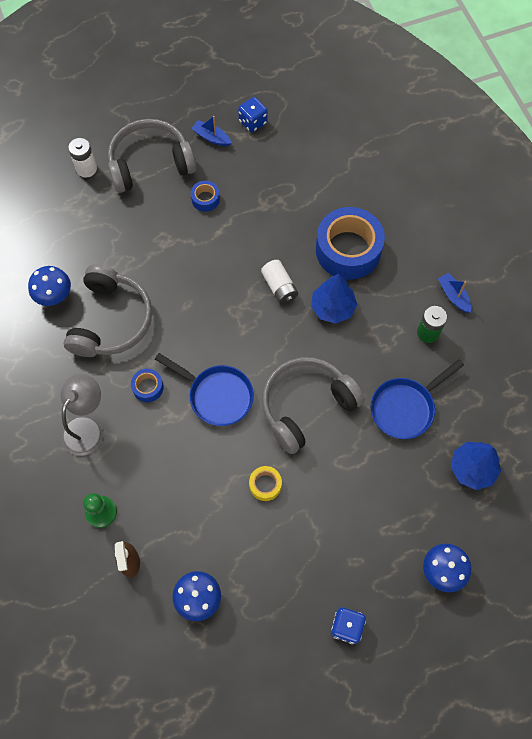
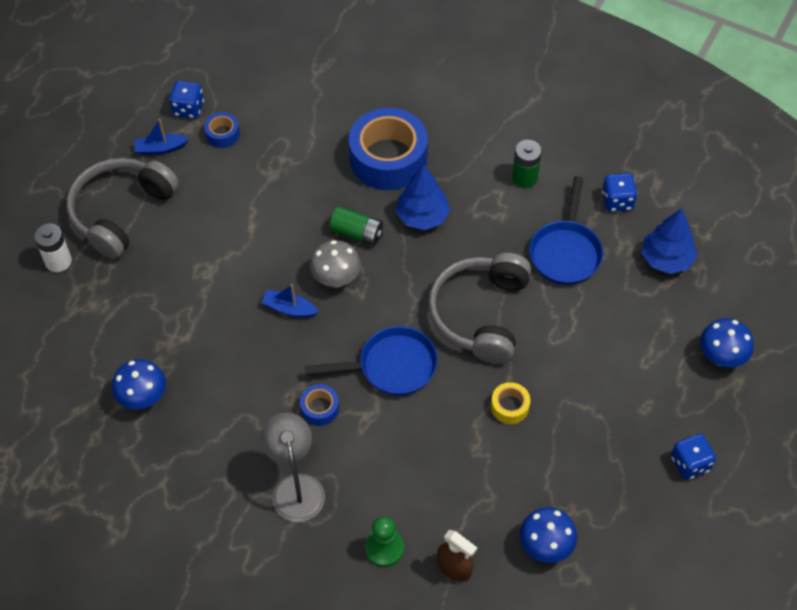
camera: 40 degrees left, 10 degrees down
grey headphones [63,264,152,357] -> none
blue tape [191,181,220,212] -> blue tape moved to [204,112,240,148]
white battery [261,260,298,304] -> green battery [329,206,383,246]
blue boat [438,273,471,313] -> blue boat moved to [261,284,319,317]
none -> grey mushroom [310,240,361,287]
none -> blue dice [602,173,637,212]

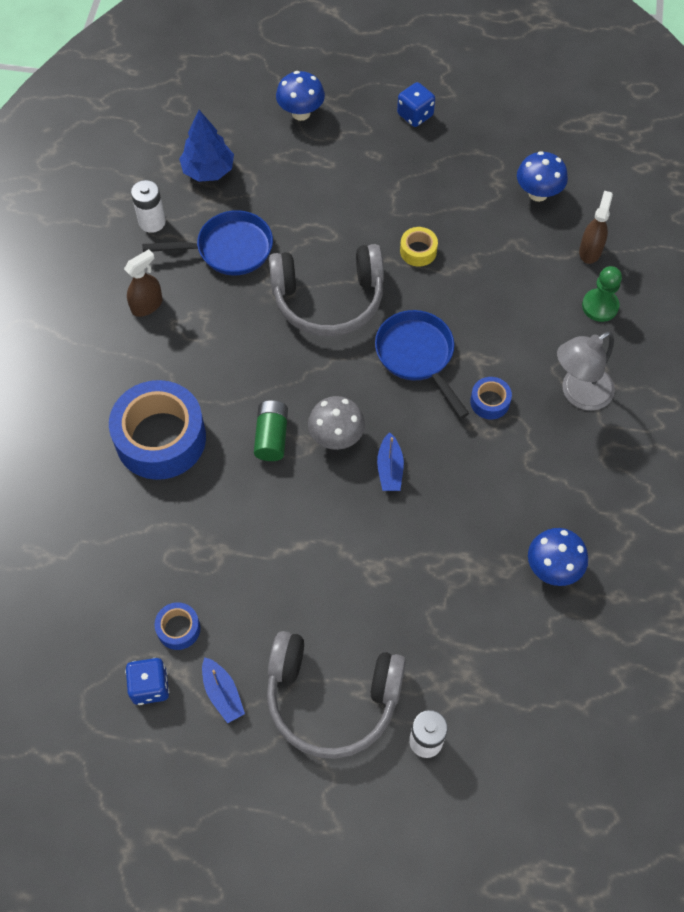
camera: 110 degrees left, 5 degrees up
blue tree [396,164,450,230] -> none
green battery [512,140,542,188] -> brown spray bottle [124,249,163,317]
blue dice [602,173,637,212] -> white battery [131,180,166,233]

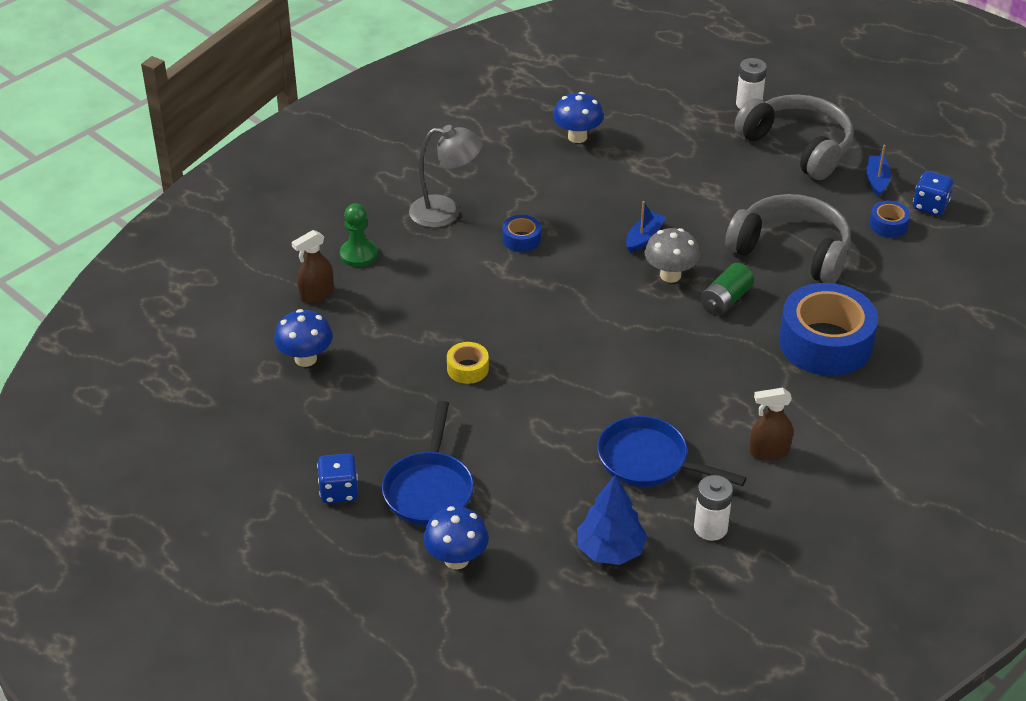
camera: 145 degrees left, 20 degrees down
grey headphones [269,244,384,336] -> grey headphones moved to [725,194,851,283]
blue pan [375,310,469,418] -> blue pan moved to [382,401,474,526]

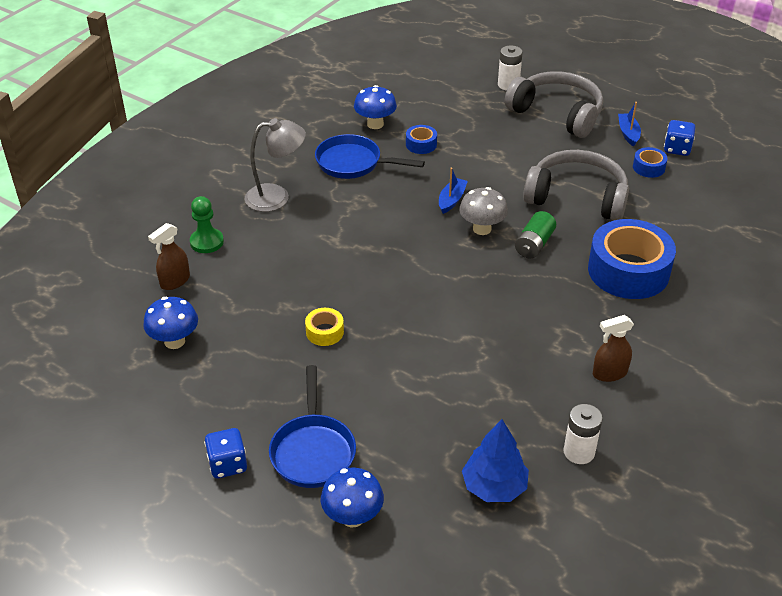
camera: 10 degrees left, 0 degrees up
blue tape [502,215,541,252] -> blue tape moved to [406,125,437,154]
blue pan [597,416,746,487] -> blue pan moved to [315,134,425,179]

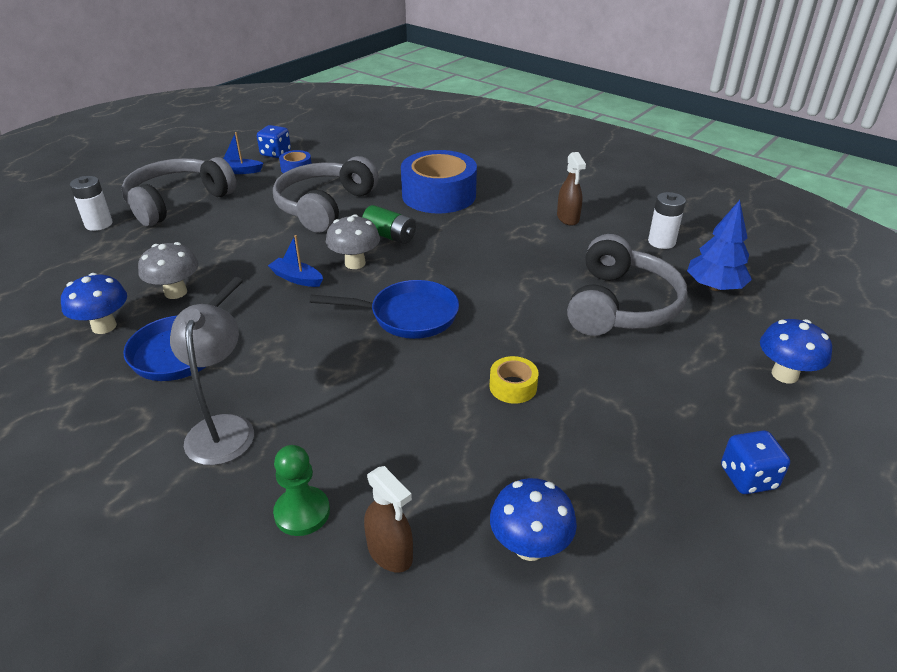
camera: 85 degrees left, 5 degrees down
blue pan [269,365,356,488] -> blue pan moved to [309,280,459,339]
blue tape [406,125,437,154] -> grey mushroom [138,242,199,299]
none -> grey headphones [567,234,688,336]

